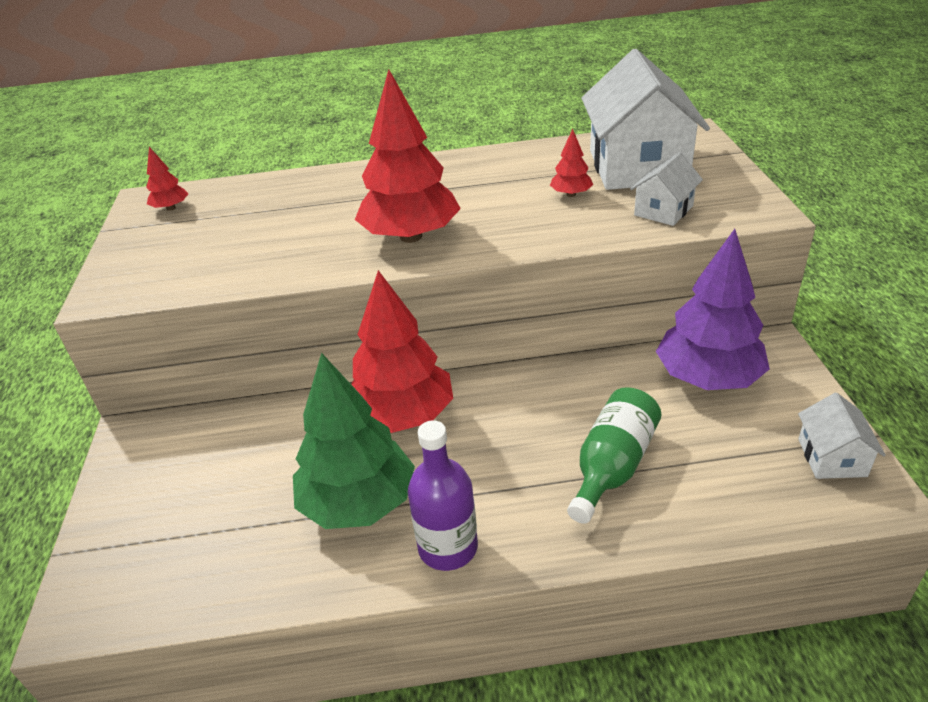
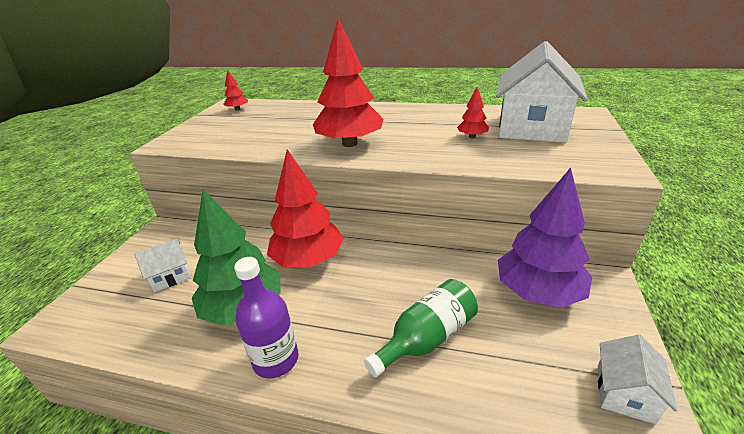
camera: 20 degrees right, 5 degrees down
white house [630,152,703,226] -> white house moved to [134,239,191,292]

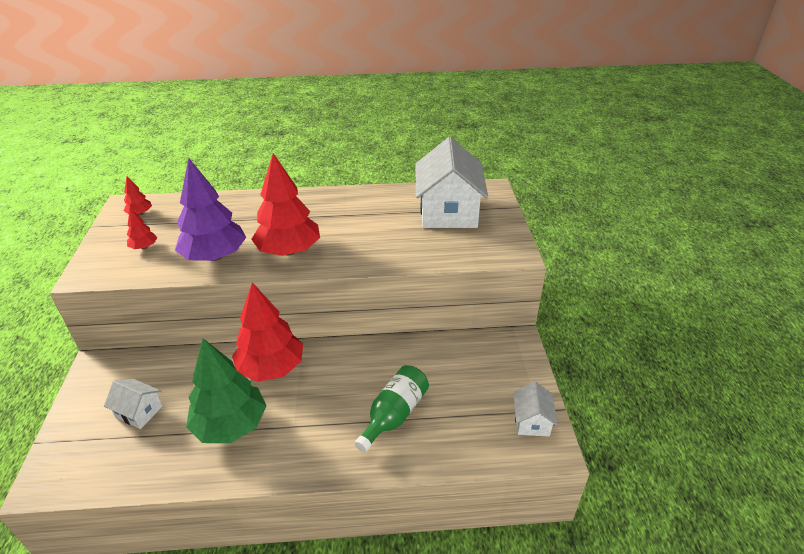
camera: 20 degrees left, 5 degrees up
white house [134,239,191,292] -> white house turned 75 degrees clockwise [104,379,163,429]
purple bottle [234,257,299,379] -> none
red tree [457,87,489,138] -> red tree moved to [127,208,157,249]
purple tree [498,168,592,308] -> purple tree moved to [175,158,246,261]

